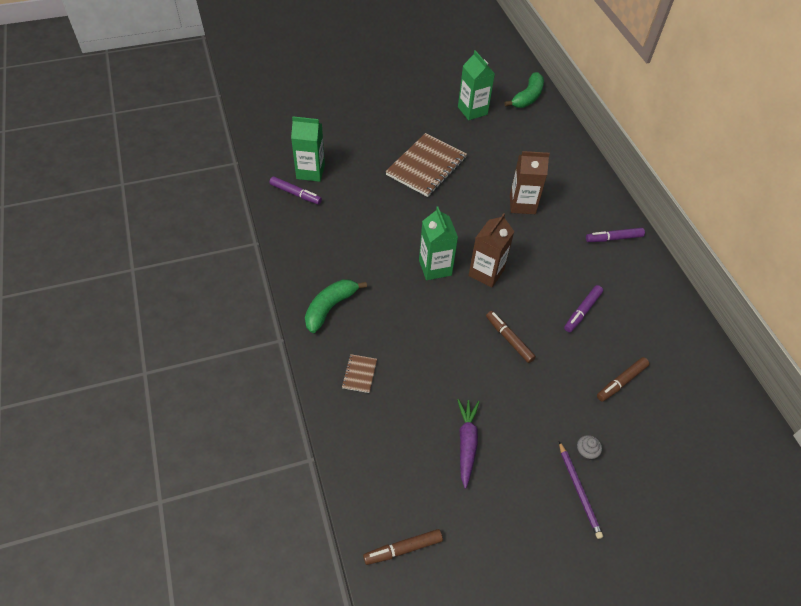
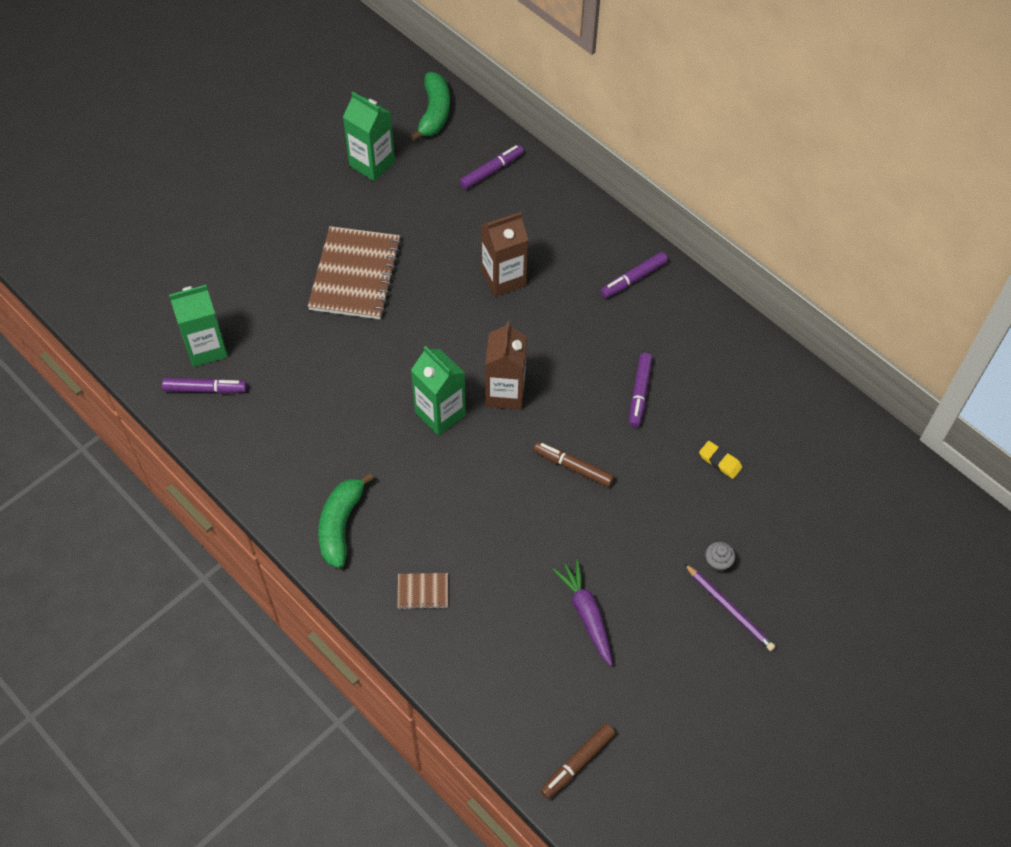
camera: 25 degrees left, 5 degrees up
brown notebook [342,354,377,393] -> brown notebook turned 75 degrees counterclockwise [398,573,448,609]
brown marker [597,357,649,402] -> yellow eraser [699,441,742,479]
none -> purple marker [459,145,524,189]

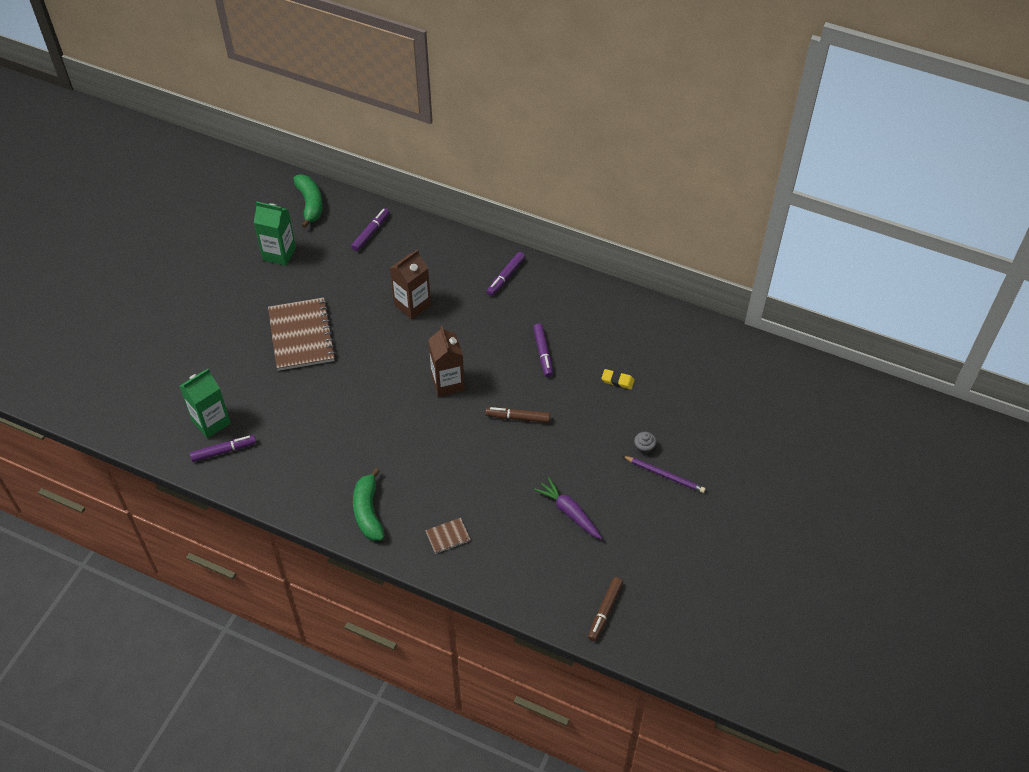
camera: 20 degrees left, 5 degrees down
green carton [411,346,466,436] -> none

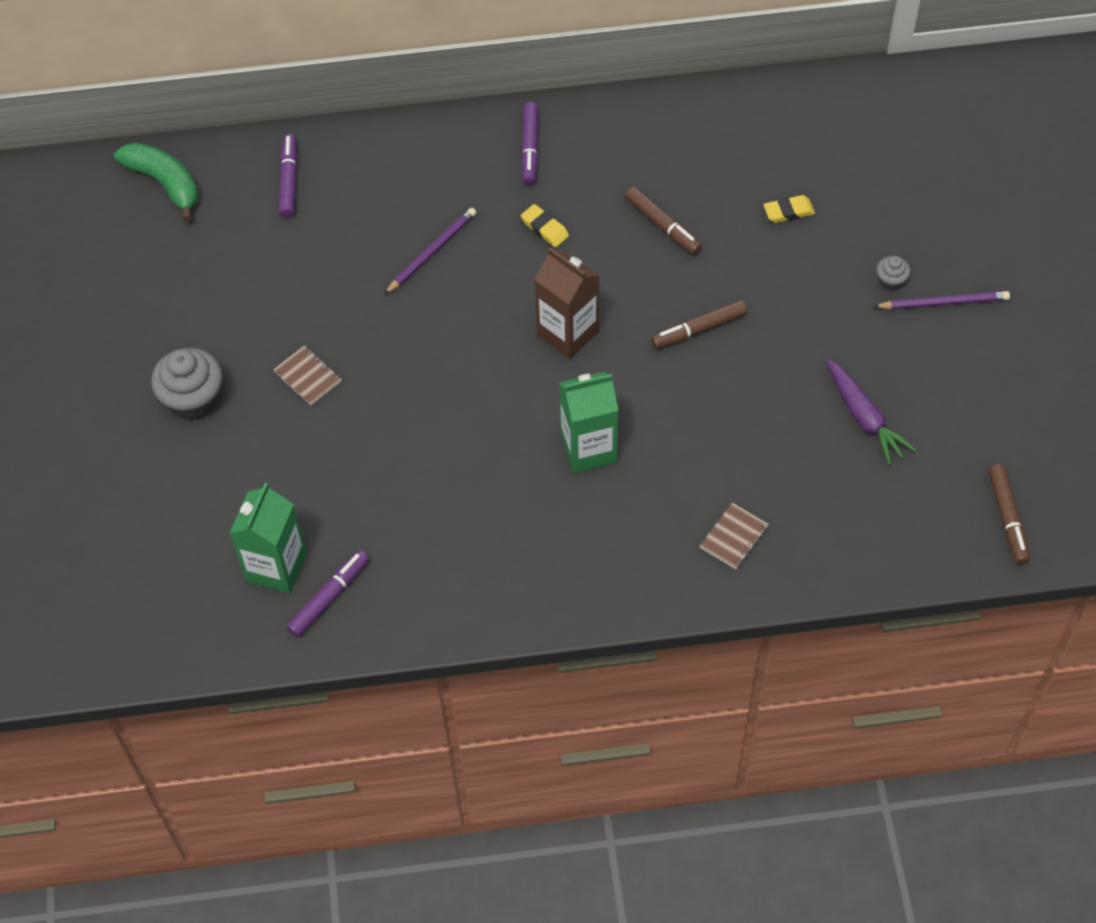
camera: 30 degrees left, 5 degrees up
green carton [254,201,296,266] -> green carton moved to [559,372,619,473]
brown notebook [268,297,336,371] -> brown notebook [273,345,342,405], size x0.44
green banana [353,468,385,541] -> none
brown carton [390,249,431,319] -> purple pencil [384,208,477,295]
purple marker [533,323,553,377] -> brown marker [625,186,702,255]
purple carrot [534,477,602,539] -> purple carrot turned 135 degrees counterclockwise [826,359,916,465]
none -> grey cupcake [151,348,222,421]
none -> yellow eraser [521,204,569,247]

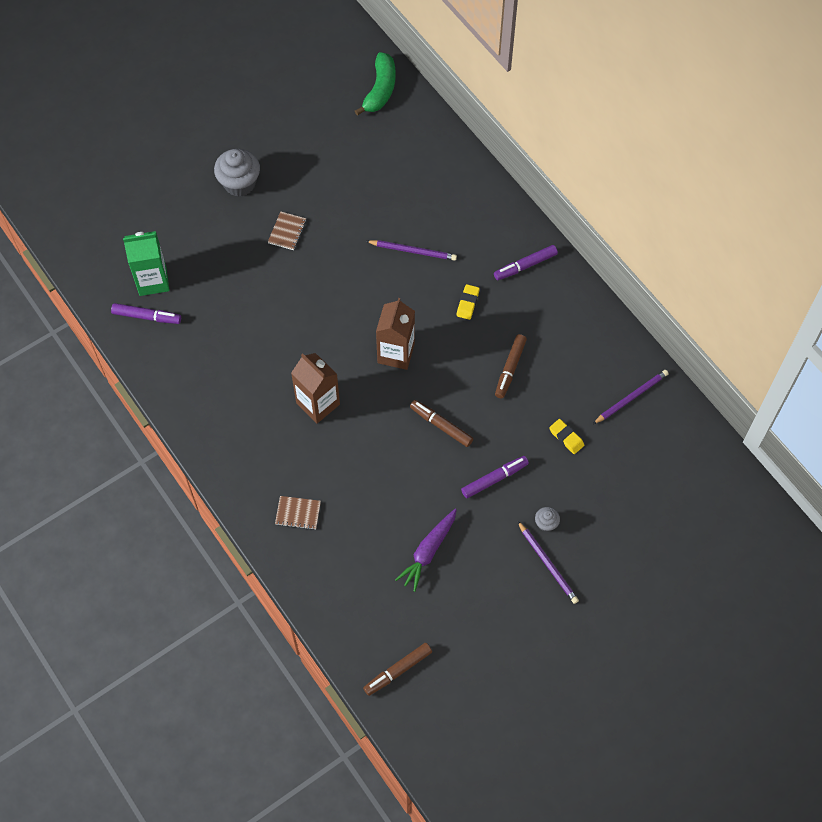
camera: 60 degrees right, 5 degrees up
purple marker [279,134,297,218] -> purple marker moved to [461,456,529,498]
green carton [559,372,619,473] -> brown carton [291,353,340,423]
none -> purple pencil [593,370,669,424]

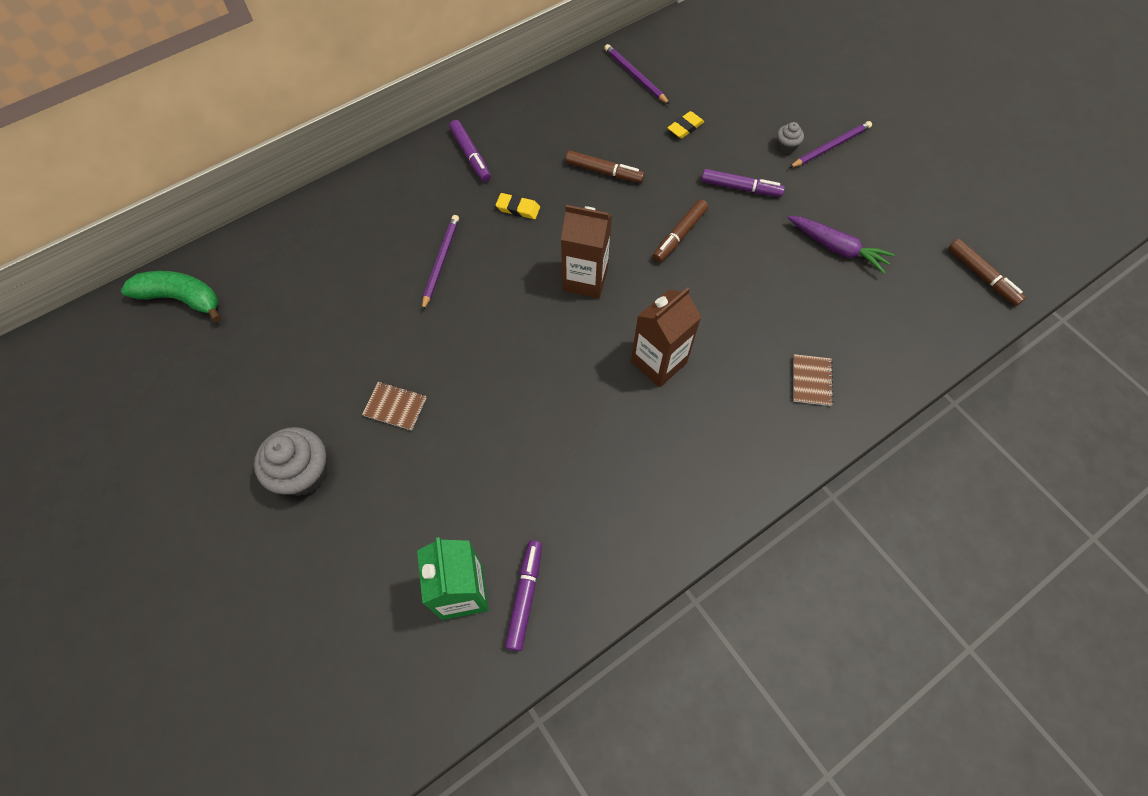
camera: 90 degrees left, 0 degrees up
purple marker [461,456,529,498] -> purple marker turned 135 degrees clockwise [701,169,785,197]

